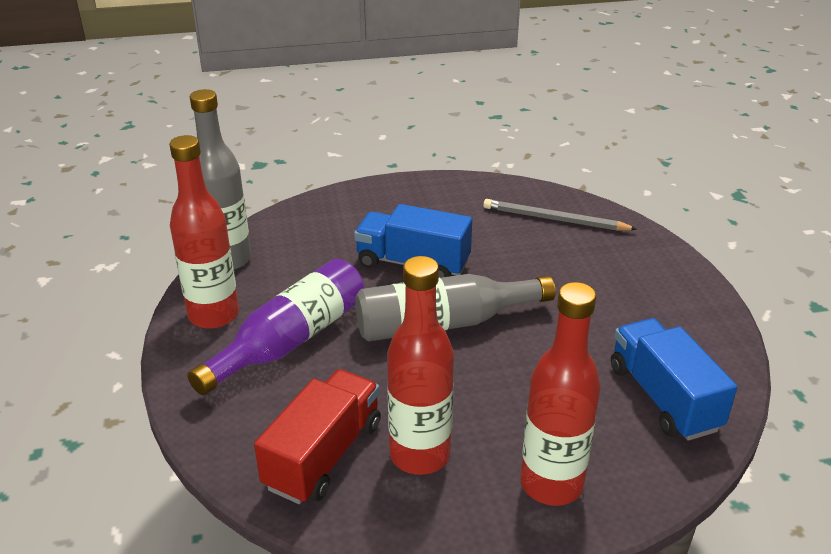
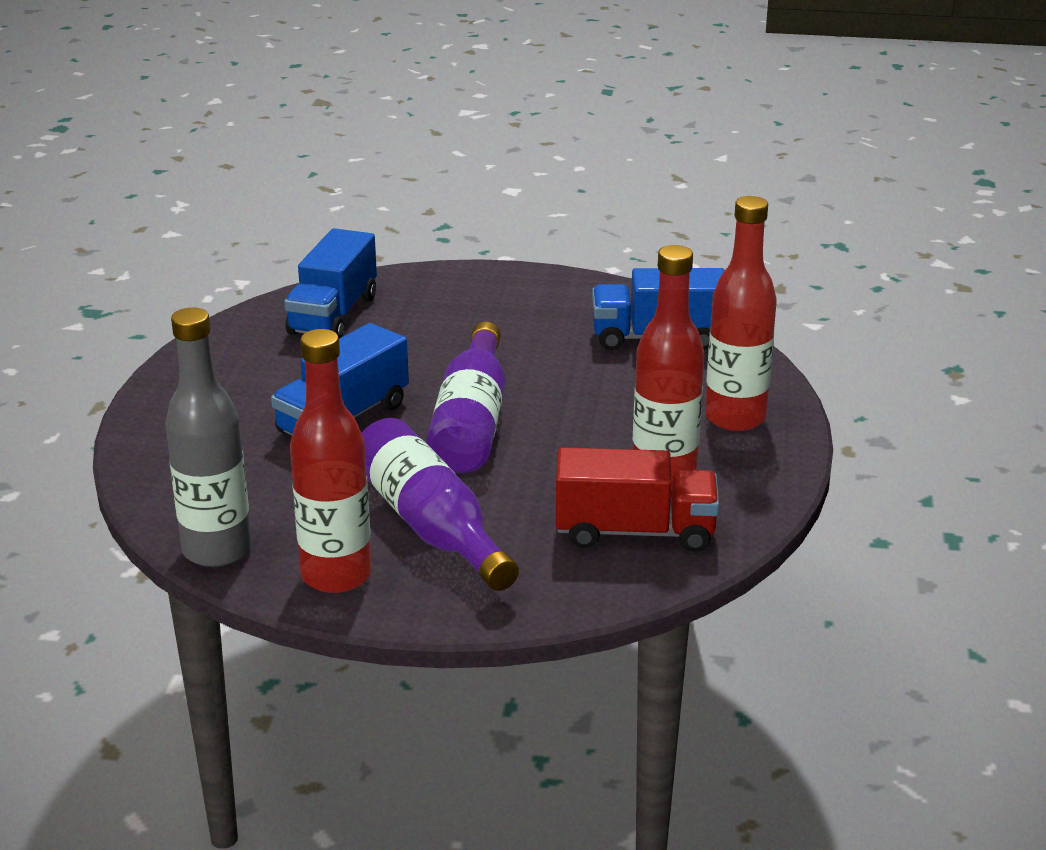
camera: 70 degrees left, 5 degrees down
red truck [254,369,381,504] -> red truck turned 135 degrees clockwise [556,447,719,552]
grey bottle [355,274,555,342] -> purple bottle [426,322,505,473]
grey pencil [483,199,637,231] -> blue truck [284,228,377,338]

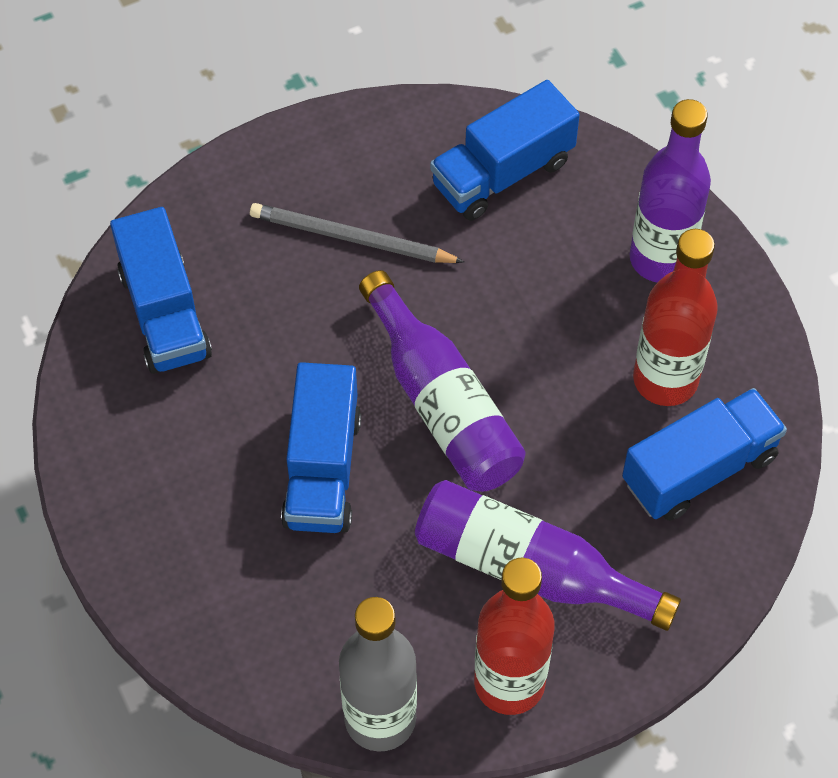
camera: 35 degrees left, 30 degrees up
red truck [556,447,719,552] -> blue truck [622,388,787,521]
red bottle [705,196,777,431] -> purple bottle [630,99,711,283]
none -> grey pencil [250,203,464,263]

